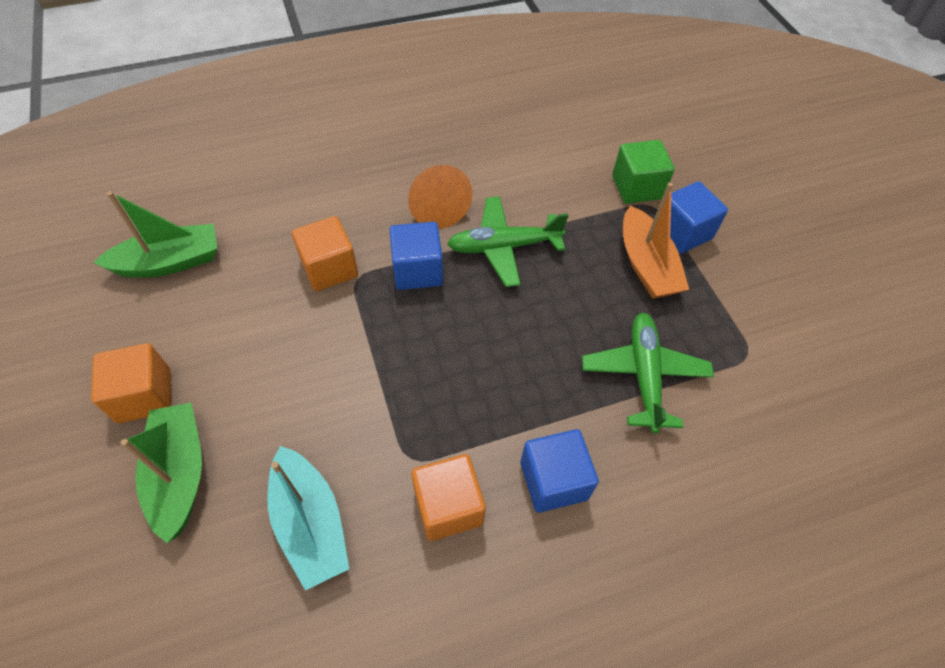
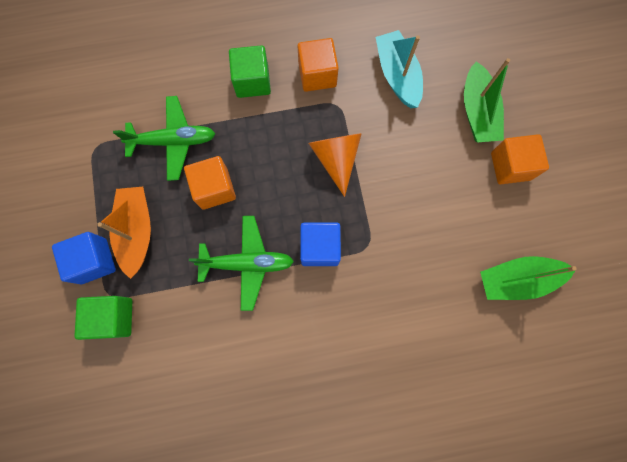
camera: 170 degrees left, 20 degrees up
orange cube [292,216,358,291] -> orange cube moved to [184,156,236,210]
orange cone [408,165,472,229] -> orange cone moved to [308,133,362,197]
blue cube [521,429,599,513] -> green cube [229,45,271,98]
green plane [582,313,714,433] -> green plane turned 105 degrees counterclockwise [113,96,216,181]

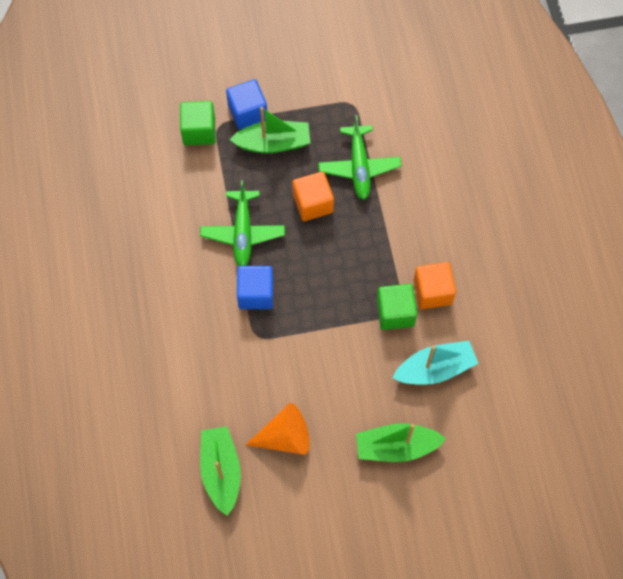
camera: 90 degrees right, 10 degrees down
orange boat [97,187,151,279] -> green boat [229,107,310,153]
green cube [229,45,271,98] -> green cube moved to [377,284,417,330]
orange cone [308,133,362,197] -> orange cone moved to [246,403,310,455]
orange cube [491,134,549,184] -> none

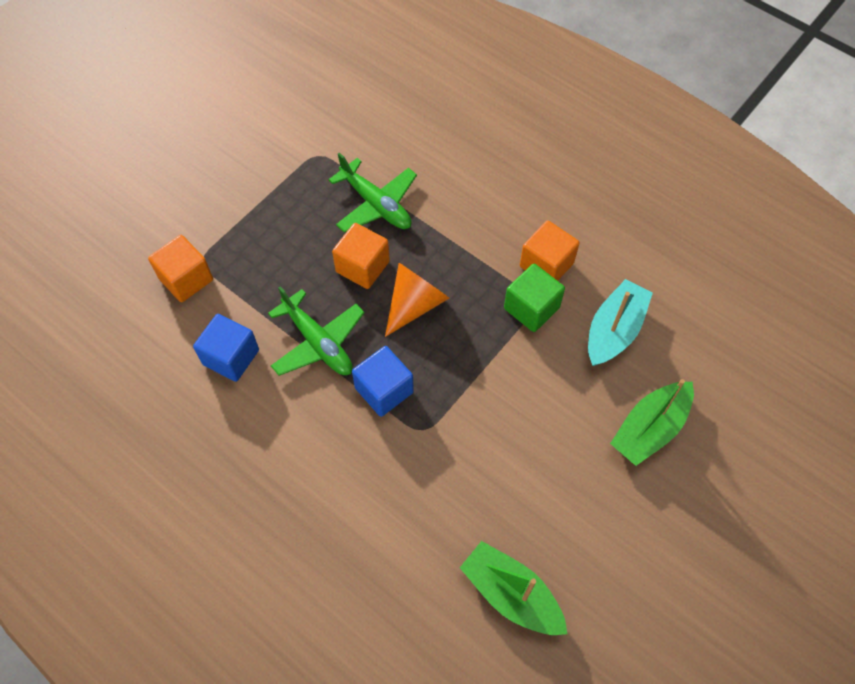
camera: 40 degrees left, 5 degrees down
green cube [180,101,216,145] -> orange cube [148,235,213,302]
blue cube [226,79,267,130] -> blue cube moved to [193,314,259,382]
green boat [229,107,310,153] -> none
orange cone [246,403,310,455] -> orange cone moved to [385,263,449,337]

